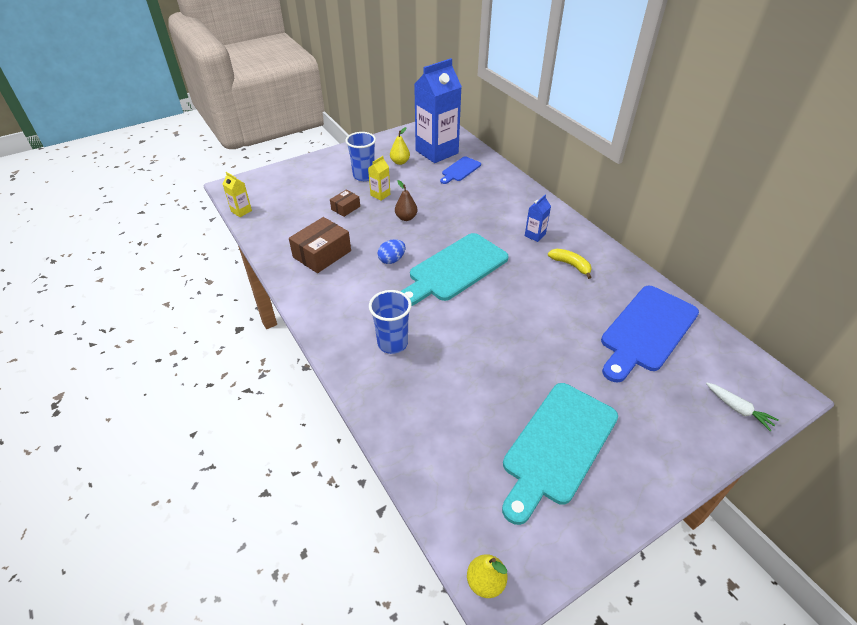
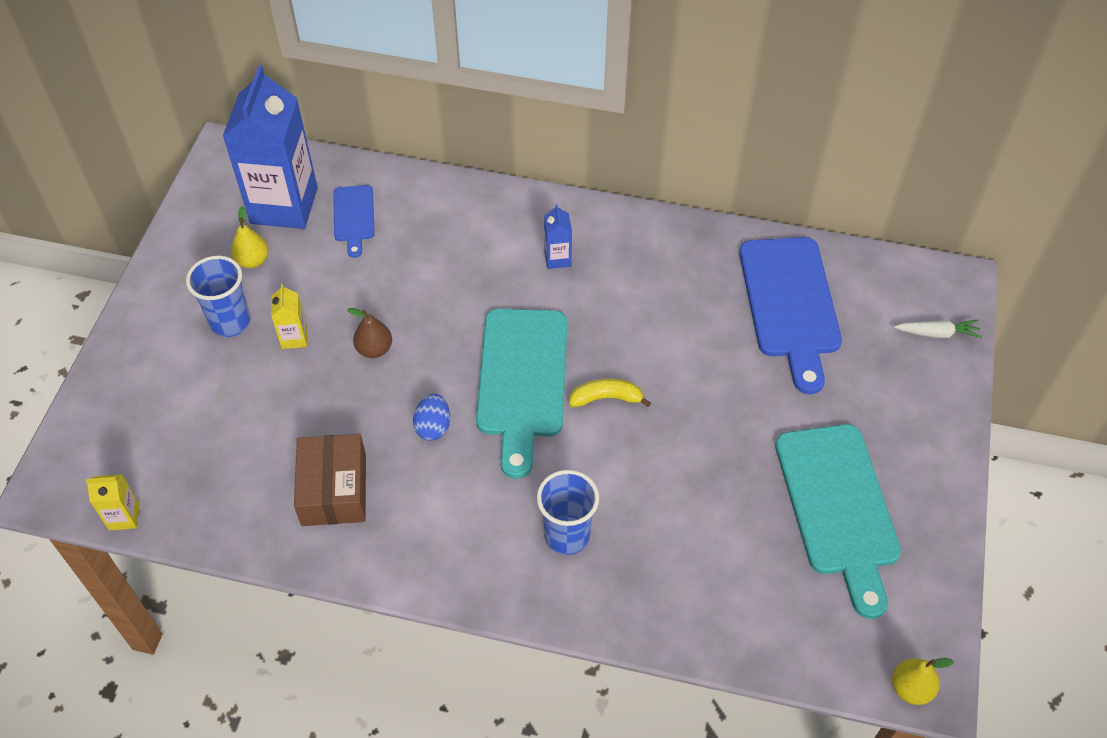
camera: 45 degrees left, 10 degrees up
brown box [330,190,360,217] -> none
yellow banana [548,249,592,279] -> yellow banana moved to [569,379,651,407]

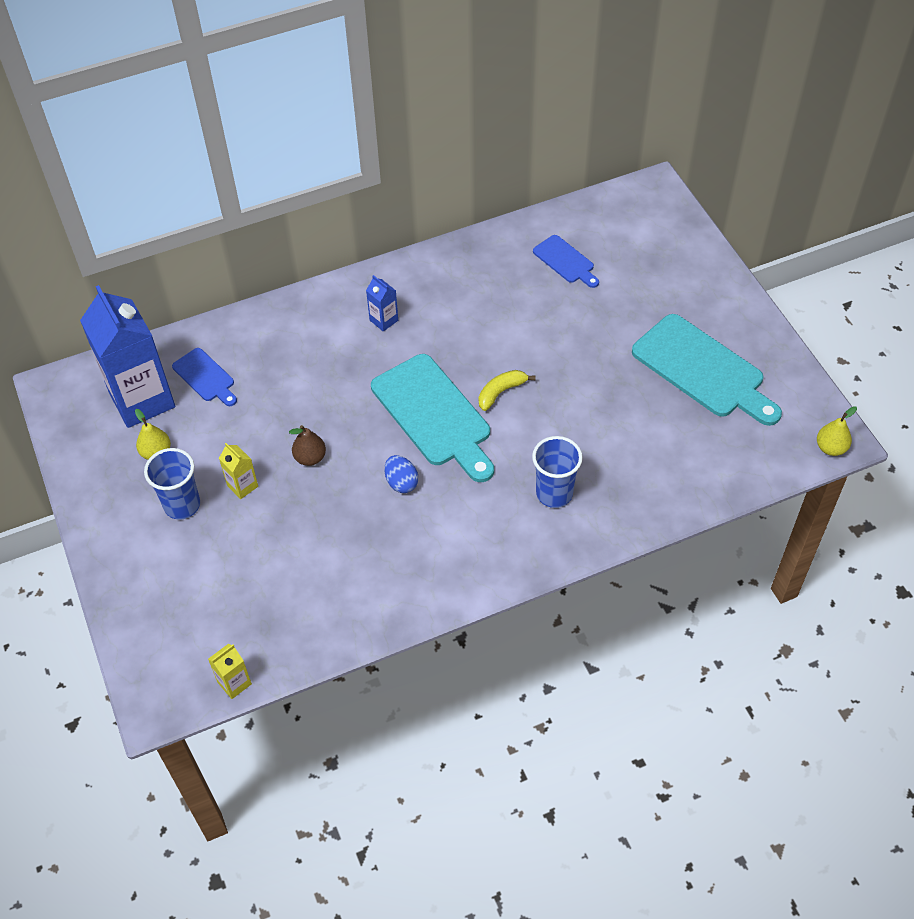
camera: 35 degrees left, 0 degrees up
brown box [294,434,366,526] -> none
blue cutting board [739,237,842,394] -> blue cutting board [533,235,599,288], size x0.51
white carrot [894,320,982,338] -> none

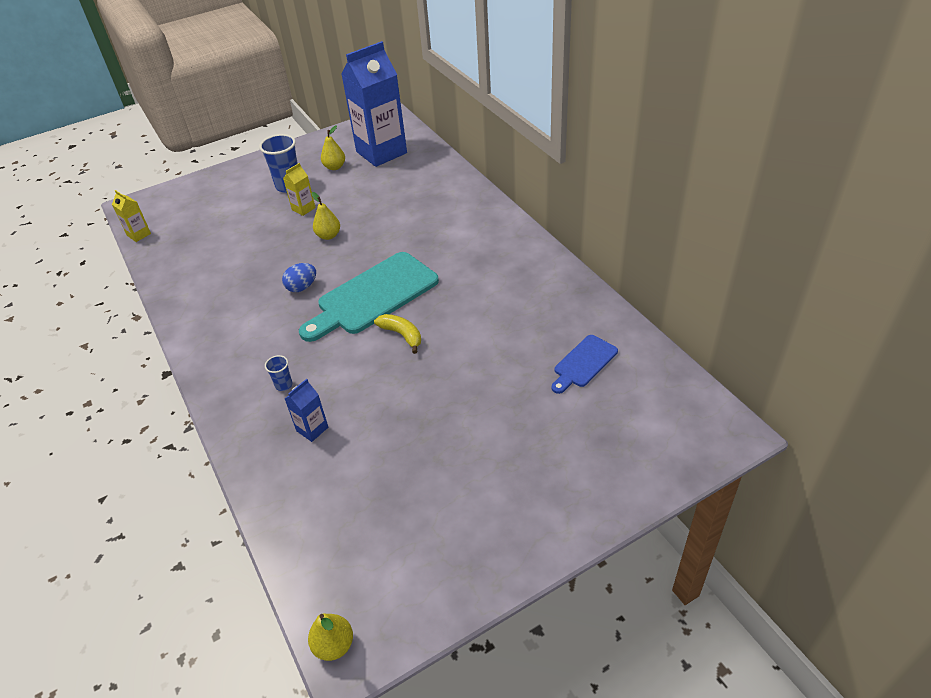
camera: 85 degrees right, 10 degrees down
blue cutting board [172,348,237,406] -> none
brown pear [289,425,326,466] -> yellow pear [311,192,340,240]
blue carton [366,275,398,332] -> blue carton moved to [285,379,328,442]
blue cup [532,436,583,508] -> blue cup [265,355,292,391], size x0.50
turquoise cutting board [632,314,782,426] -> none

